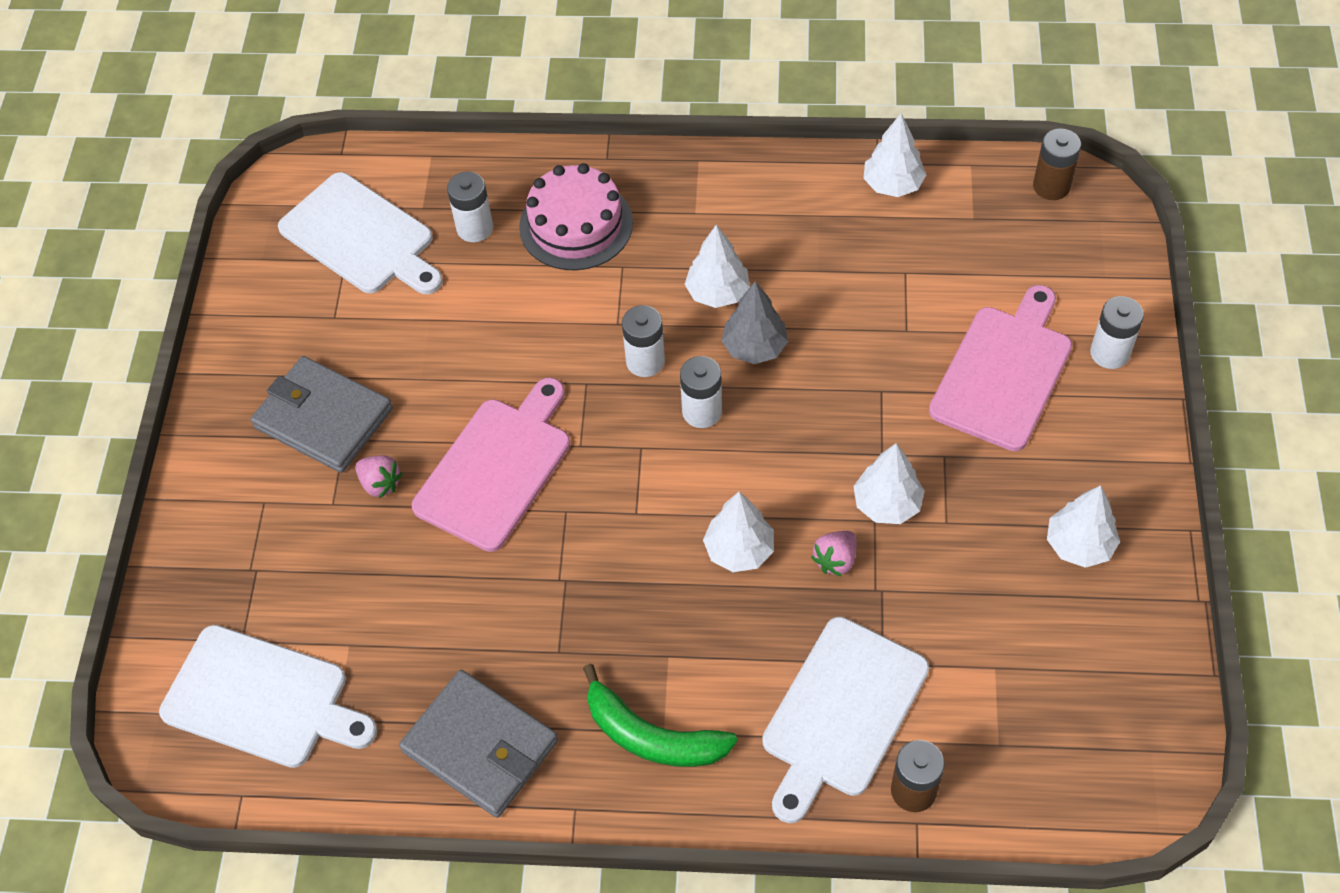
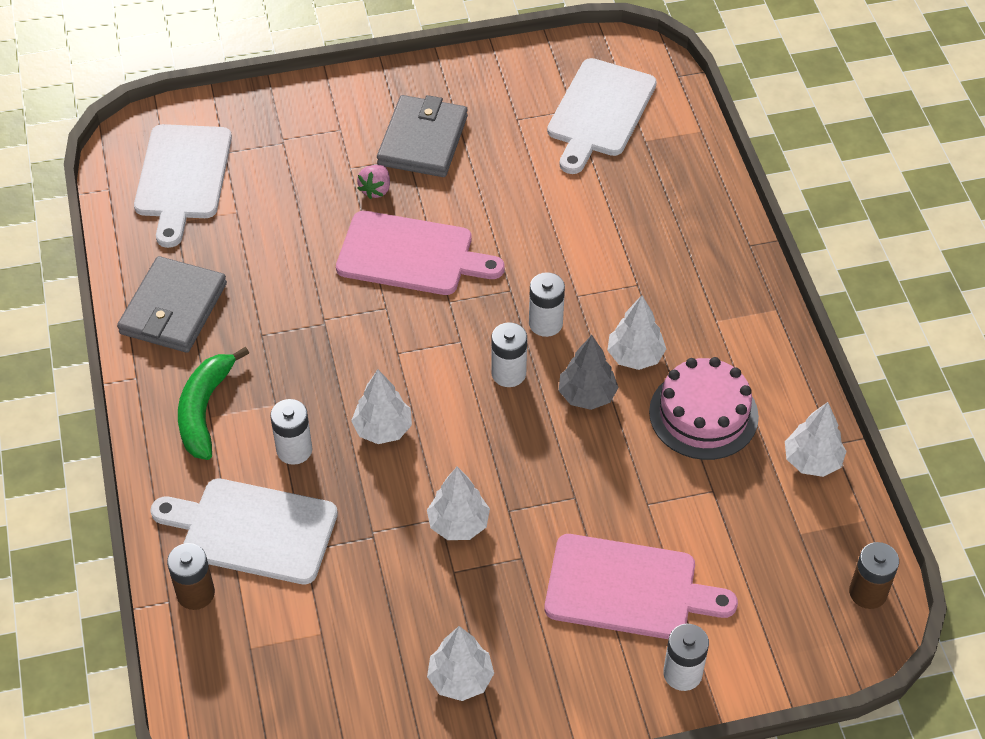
camera: 70 degrees right, 5 degrees down
white battery [447,171,493,242] -> white battery moved to [270,399,312,465]
pink cake [519,163,633,270] -> pink cake moved to [649,357,759,460]
pink strawberry [811,531,857,577] -> none

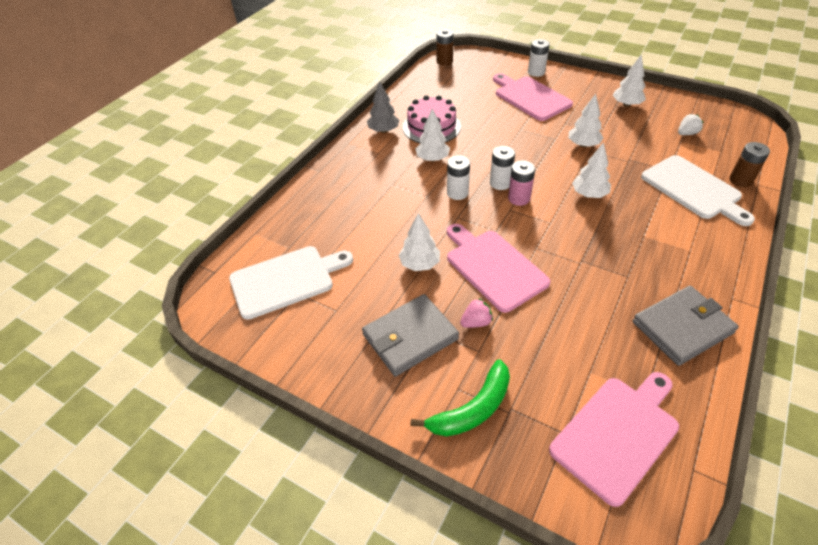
camera: 135 degrees left, 5 degrees down
white cutting board [134,124,232,248] -> pink cutting board [549,372,679,507]
green banana [178,347,249,460] -> green banana moved to [411,359,510,437]
white battery [270,399,312,465] -> none
grey tree [559,335,619,410] -> grey tree moved to [367,81,399,133]
white tree [785,402,846,477] -> white tree moved to [399,213,440,271]
none -> pink battery [508,160,535,206]
none -> white strawberry [678,114,704,135]

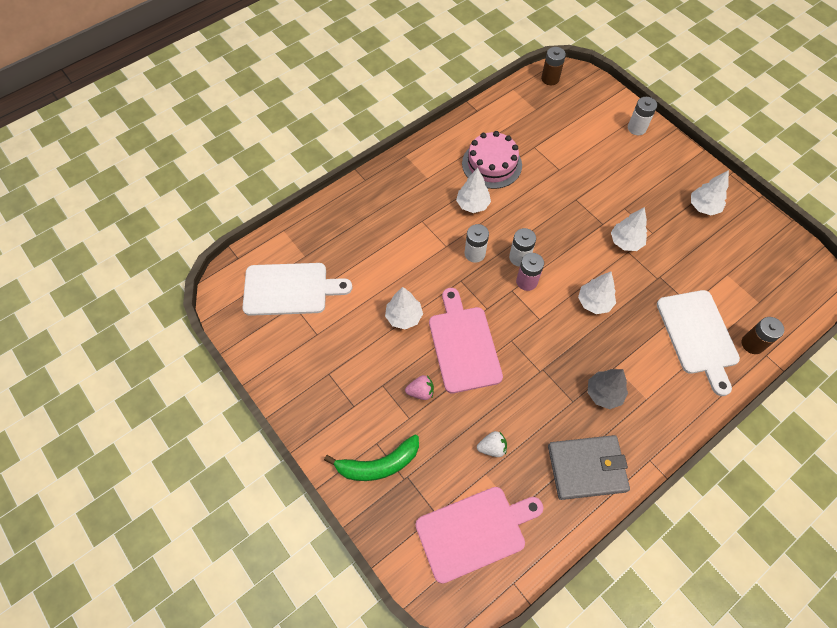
camera: 20 degrees right, 15 degrees up
grey wallet [362,294,459,376] -> none
grey tree [367,81,399,133] -> grey tree moved to [587,369,628,409]
pink cutting board [493,73,573,121] -> none
white strawberry [678,114,704,135] -> white strawberry moved to [477,431,507,457]

